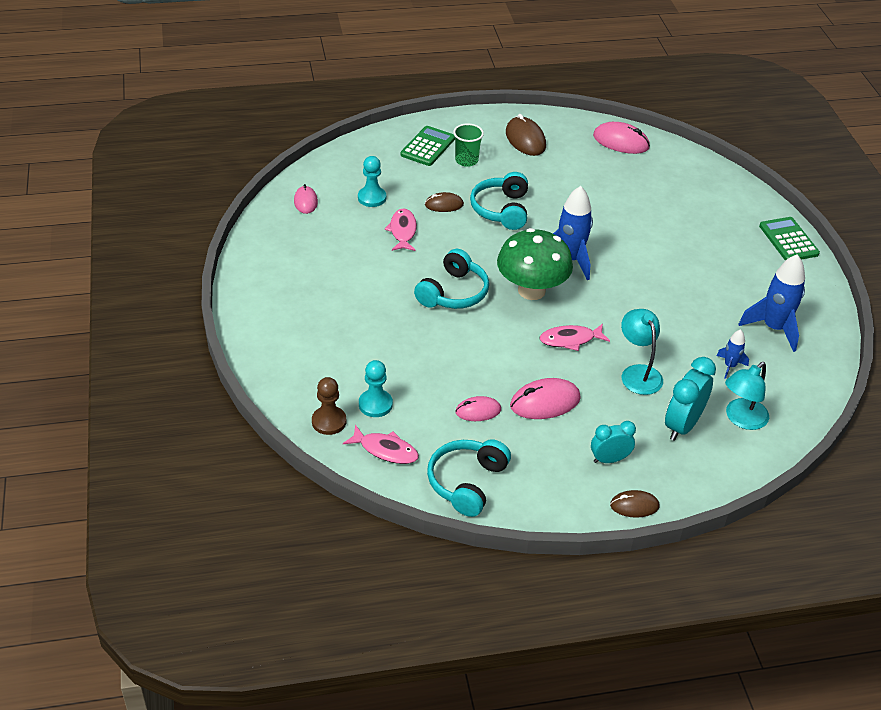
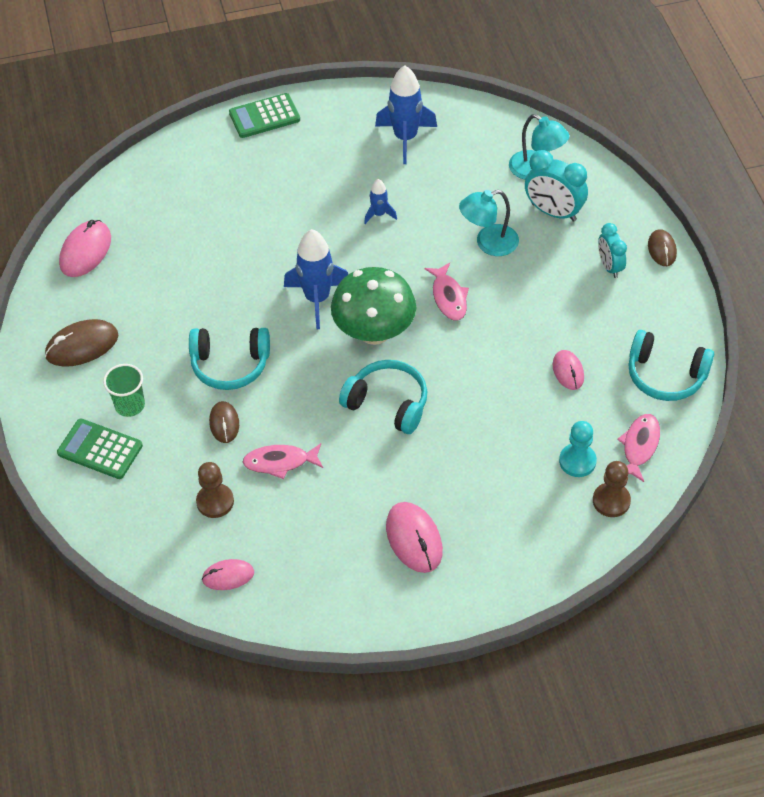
camera: 90 degrees left, 10 degrees up
turquoise pawn [358,156,386,207] -> brown pawn [196,462,234,518]
pink mouse [510,378,581,419] -> pink mouse moved to [386,502,443,573]
blue rocket [717,329,749,379] -> blue rocket moved to [364,179,397,224]

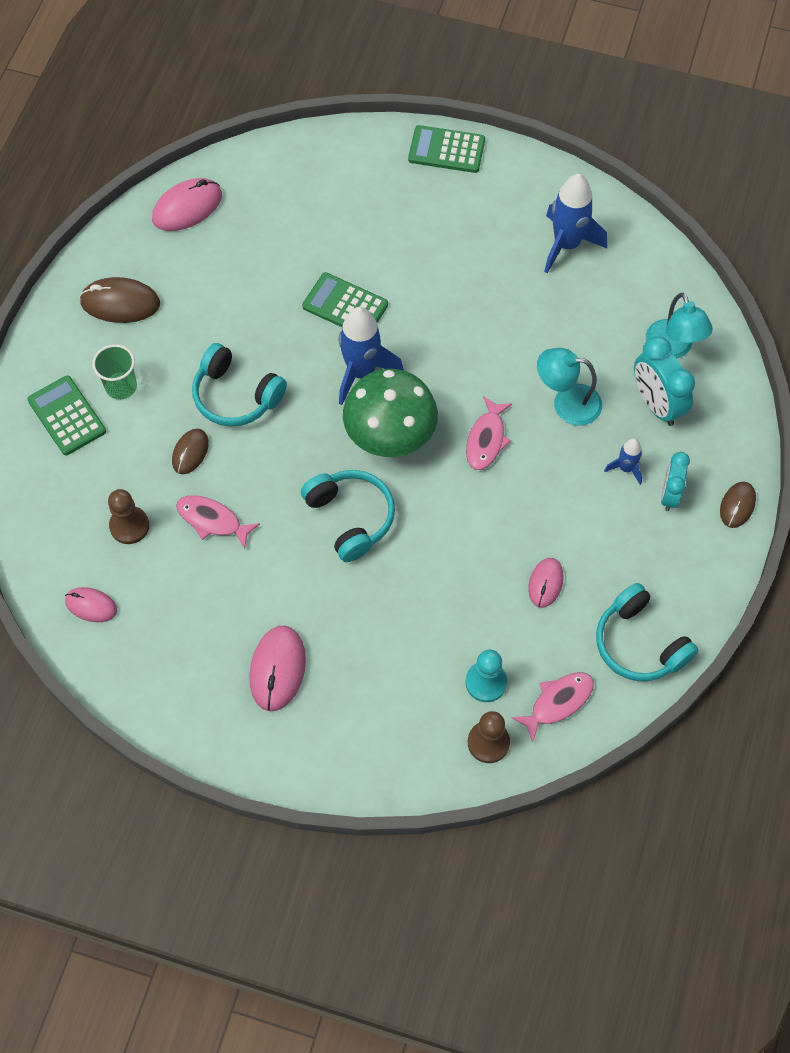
camera: 30 degrees right, 10 degrees up
blue rocket [364,179,397,224] -> blue rocket moved to [604,438,642,485]
none -> green calculator [302,272,388,327]

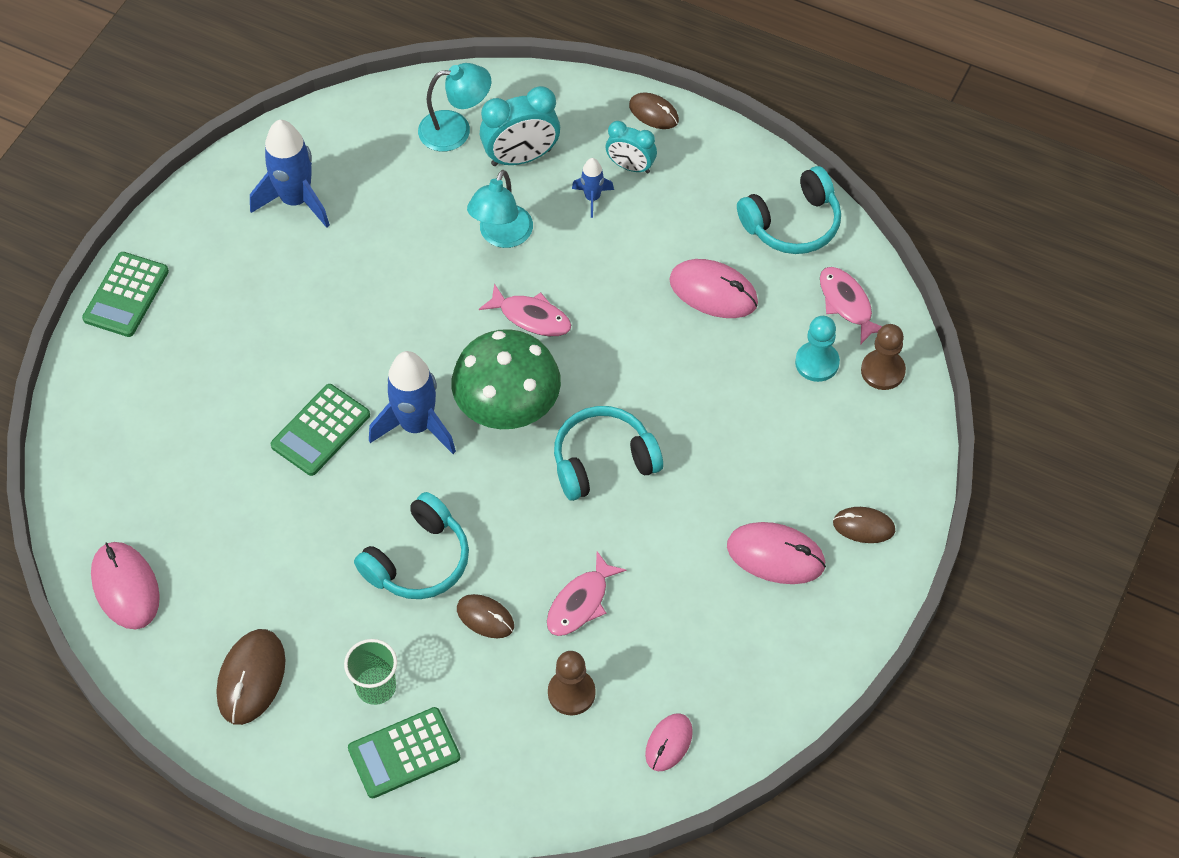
camera: 80 degrees left, 5 degrees down
pink mouse [528,558,563,608] -> pink mouse [669,259,758,318], size x1.60
none -> brown mouse [833,507,895,543]

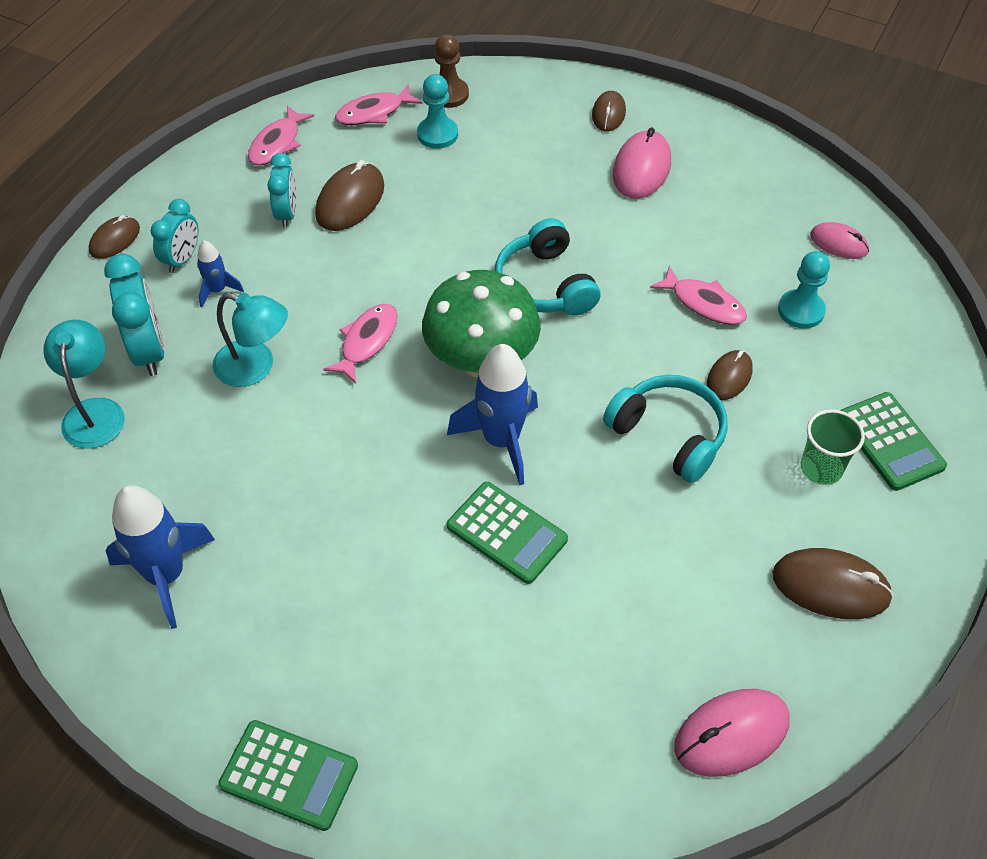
camera: 90 degrees left, 5 degrees down
brown pawn [548,651,596,715] -> turquoise pawn [778,251,830,329]
pink mouse [669,259,758,318] -> brown mouse [315,160,384,231]
turquoise headphones [737,166,841,254] -> pink fish [248,106,315,165]
none -> turquoise clock [267,153,296,228]

